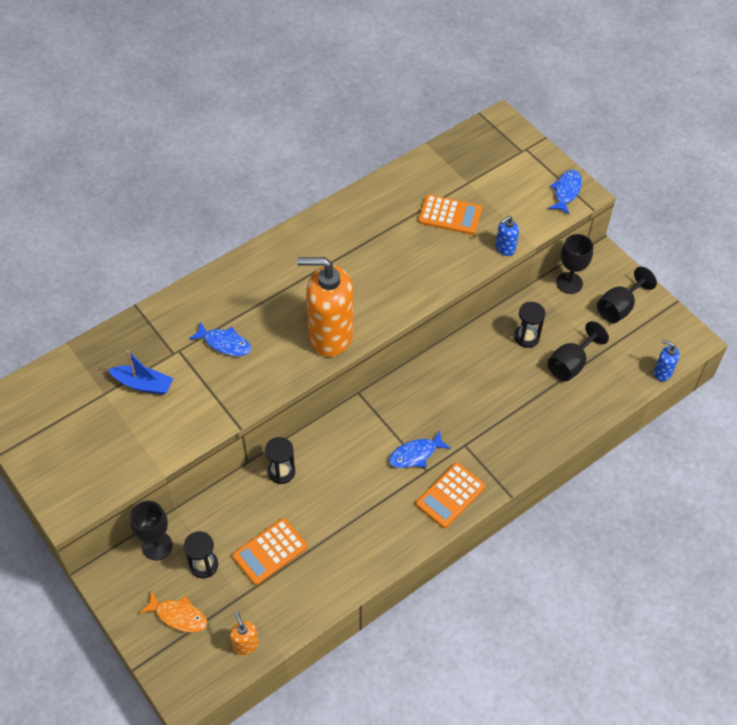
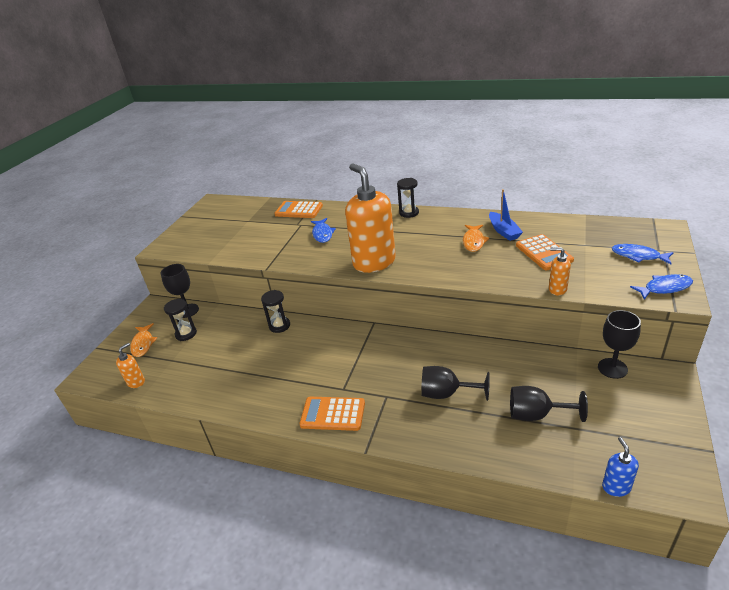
camera: 60 degrees right, 20 degrees down
blue boat [108,350,173,395] -> blue boat moved to [489,189,523,241]
orange calculator [232,518,308,585] -> orange calculator moved to [274,201,323,218]
blue fish [389,430,451,468] -> blue fish moved to [612,244,674,264]
blue soap dispenser [496,216,519,256] -> orange soap dispenser [549,247,571,295]
black hourglass [514,302,545,348] -> black hourglass moved to [397,178,419,218]
black goblet [597,267,657,323] -> black goblet moved to [421,366,490,401]
none -> orange fish [463,225,489,252]

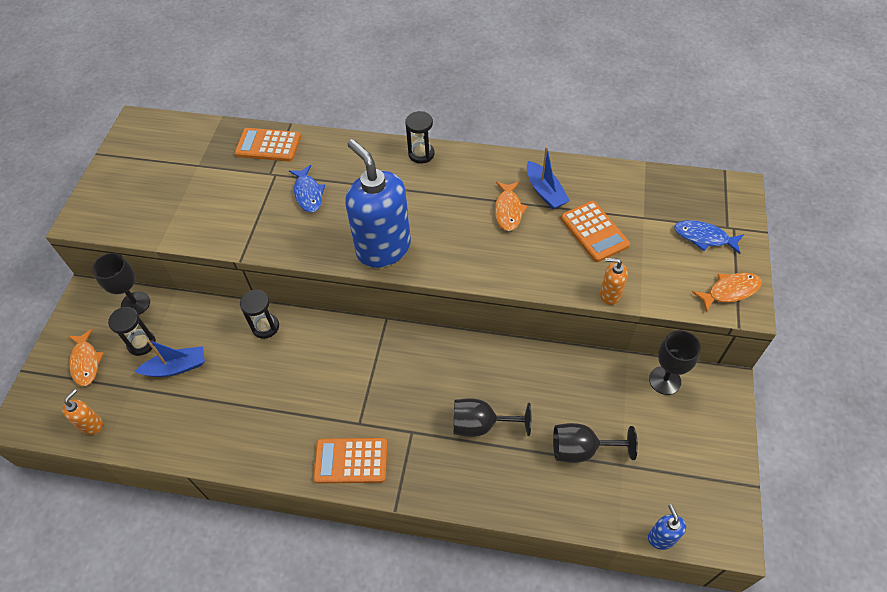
camera: 10 degrees left, 20 degrees up
orange soap dispenser [345,164,396,273] -> blue soap dispenser [345,139,411,268]
blue fish [630,274,693,300] -> orange fish [692,273,762,313]
none -> blue boat [135,340,205,377]

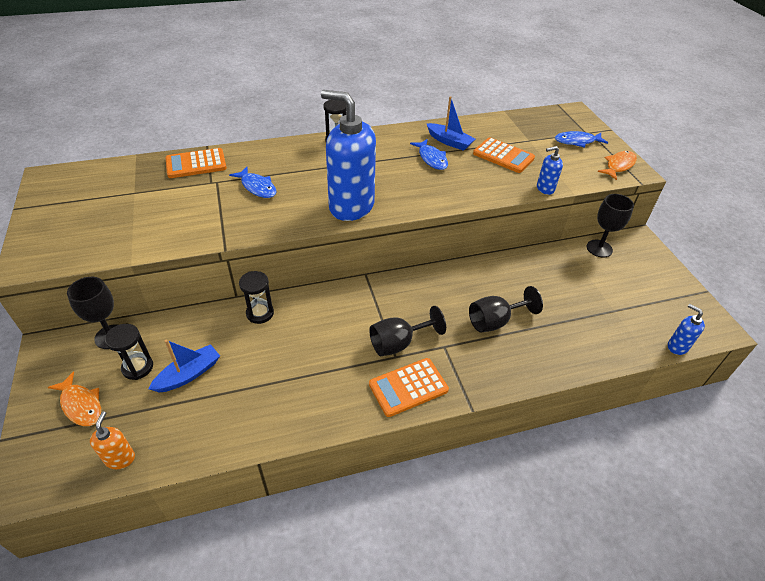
camera: 30 degrees left, 10 degrees down
orange fish [495,182,528,231] -> blue fish [410,139,448,170]
black goblet [553,423,638,463] -> black goblet moved to [369,306,446,356]
orange soap dispenser [600,258,628,305] -> blue soap dispenser [537,146,563,195]

